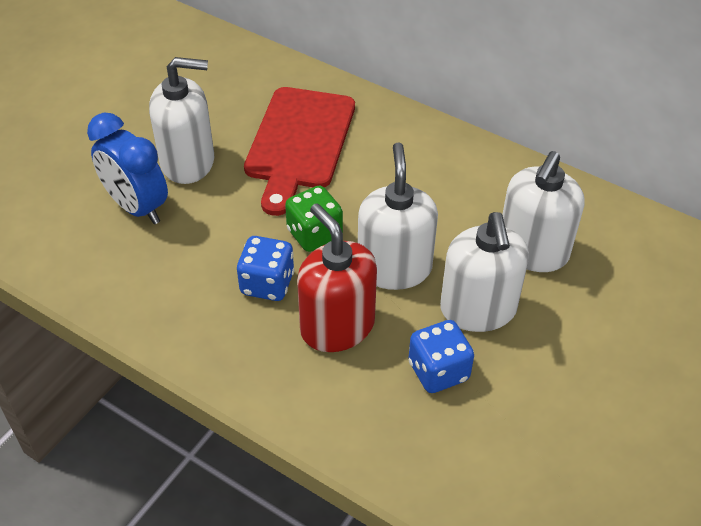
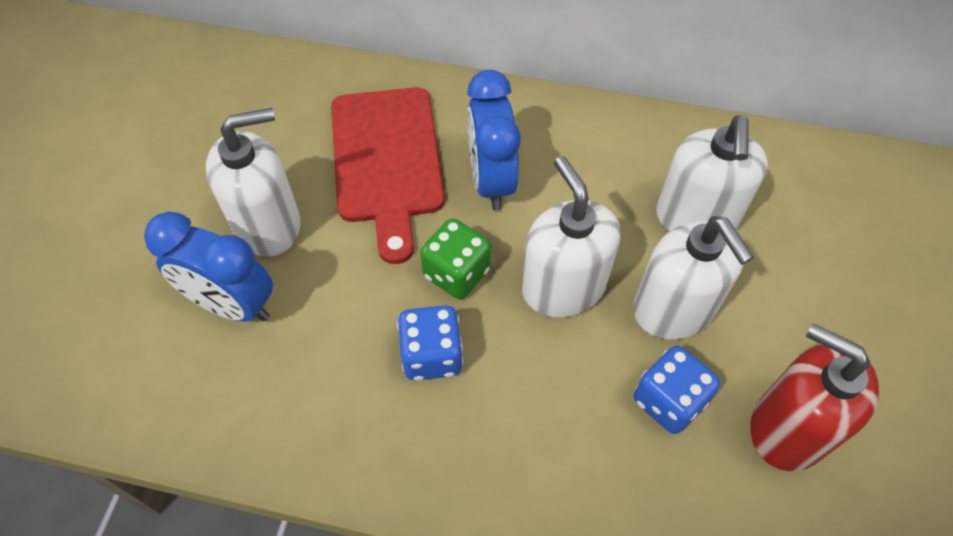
camera: 20 degrees left, 10 degrees up
red soap dispenser [297,203,377,352] -> red soap dispenser moved to [750,324,879,471]
none -> blue clock [467,70,521,210]

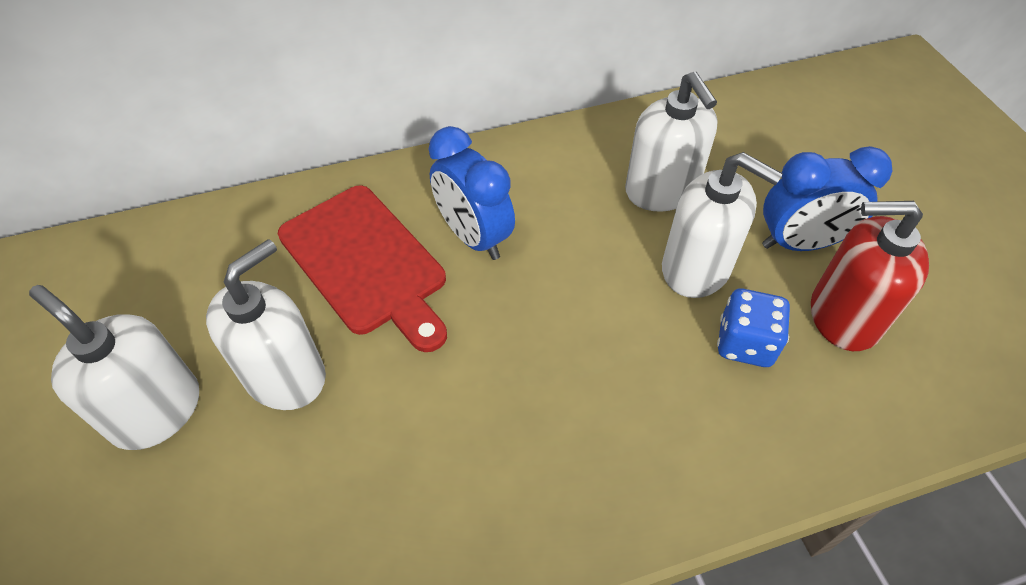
camera: 30 degrees left, 5 degrees down
blue clock [144,212,273,321] -> blue clock moved to [762,146,892,251]
blue dice [397,305,463,381] -> none
green dice [420,218,491,299] -> none
white soap dispenser [522,156,621,318] -> white soap dispenser moved to [29,285,199,450]

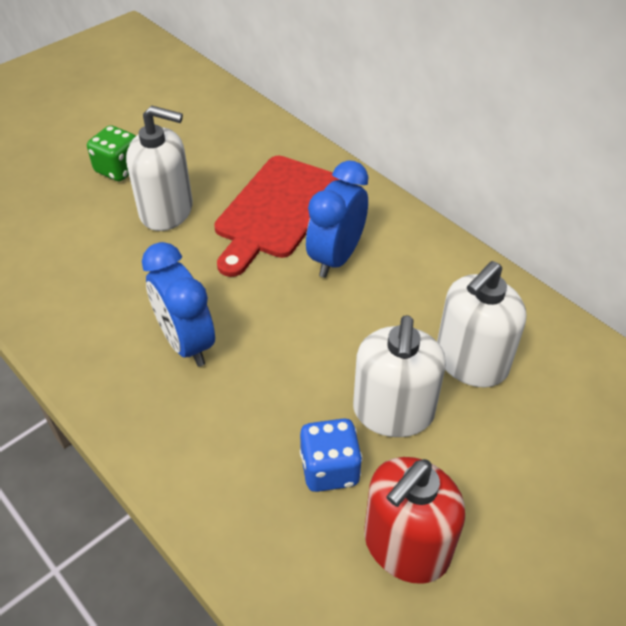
camera: 65 degrees right, 5 degrees down
white soap dispenser [29,285,199,450] -> green dice [87,125,136,181]
blue clock [762,146,892,251] -> blue clock moved to [142,242,215,367]
red soap dispenser [811,201,929,351] -> red soap dispenser turned 120 degrees counterclockwise [364,457,465,584]

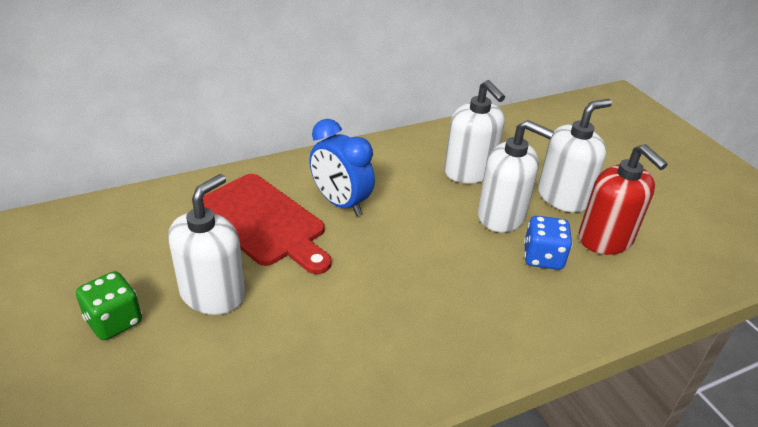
camera: 75 degrees left, 10 degrees down
blue clock [142,242,215,367] -> none
none -> white soap dispenser [538,99,612,213]

